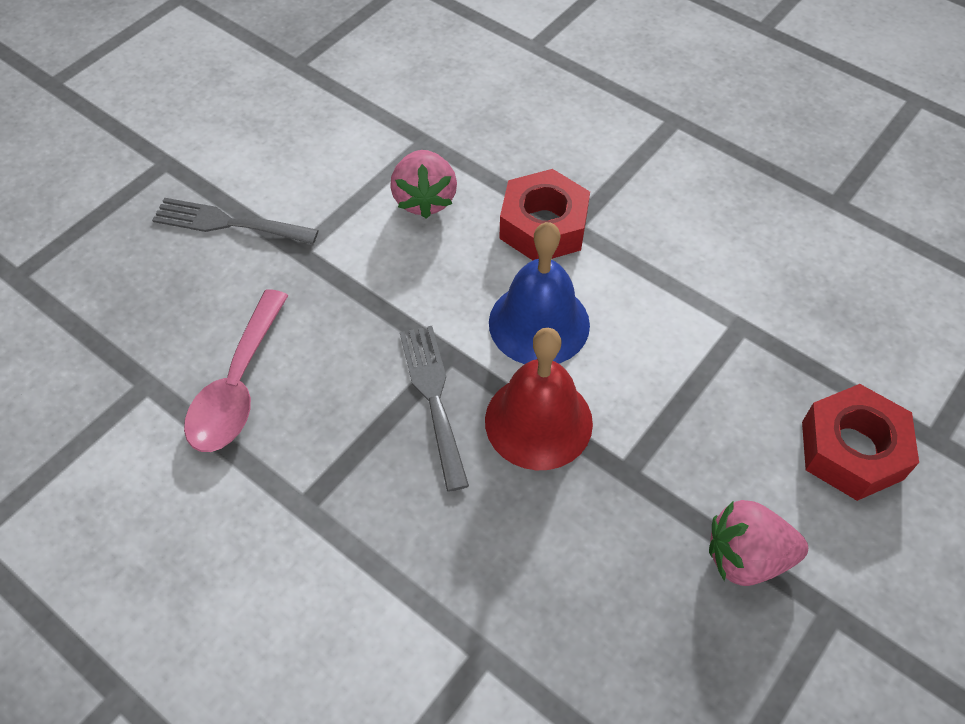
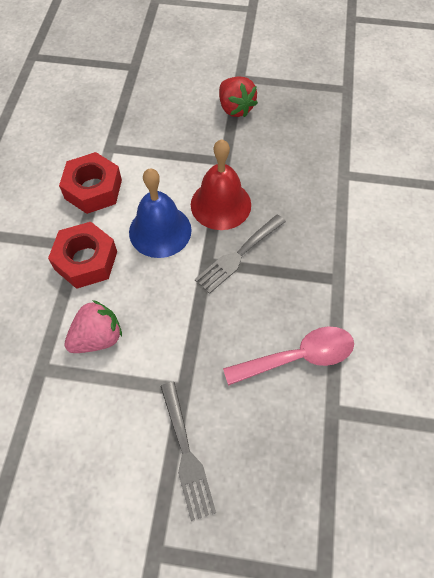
camera: 120 degrees left, 5 degrees up
pink strawberry [709,500,808,586] -> red strawberry [219,76,258,117]
red nut [802,384,919,501] -> red nut moved to [59,152,122,214]

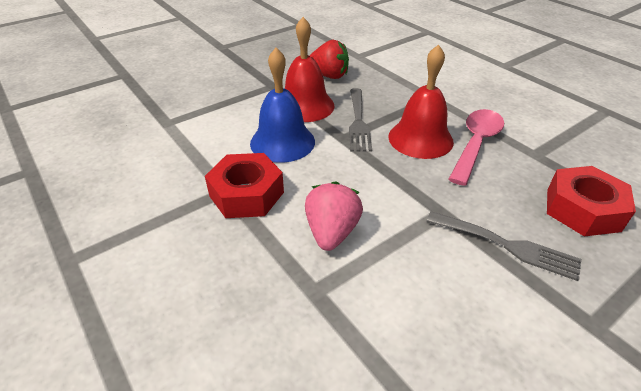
camera: 45 degrees left, 20 degrees down
red nut [59,152,122,214] -> red nut moved to [547,166,636,237]
red strawberry [219,76,258,117] -> red strawberry moved to [310,40,349,79]
none -> red bell [389,44,454,159]

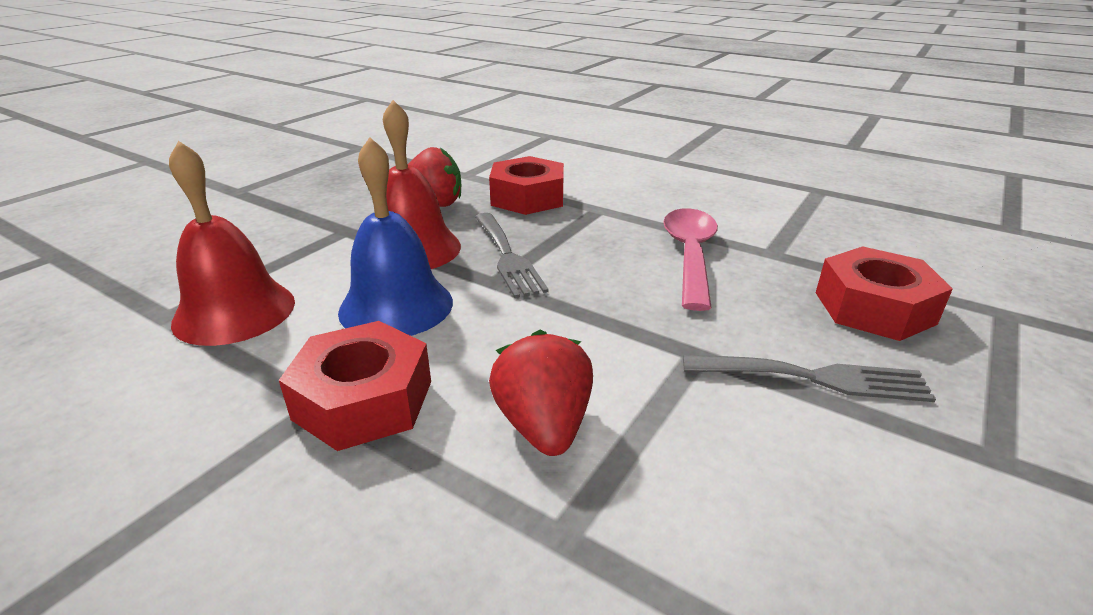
camera: 20 degrees left, 10 degrees down
pink strawberry [305,181,363,251] -> red strawberry [489,330,593,456]
red bell [389,44,454,159] -> red bell moved to [169,141,295,346]
none -> red nut [489,156,564,215]

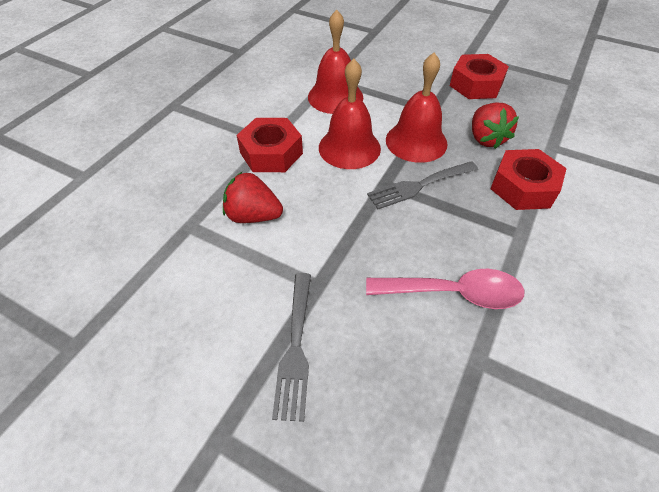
camera: 85 degrees right, 20 degrees up
blue bell [338,137,453,336] -> red bell [319,58,381,169]
red strawberry [489,330,593,456] -> red strawberry turned 150 degrees counterclockwise [223,172,283,223]
red nut [816,246,953,341] -> red nut moved to [450,54,509,99]

